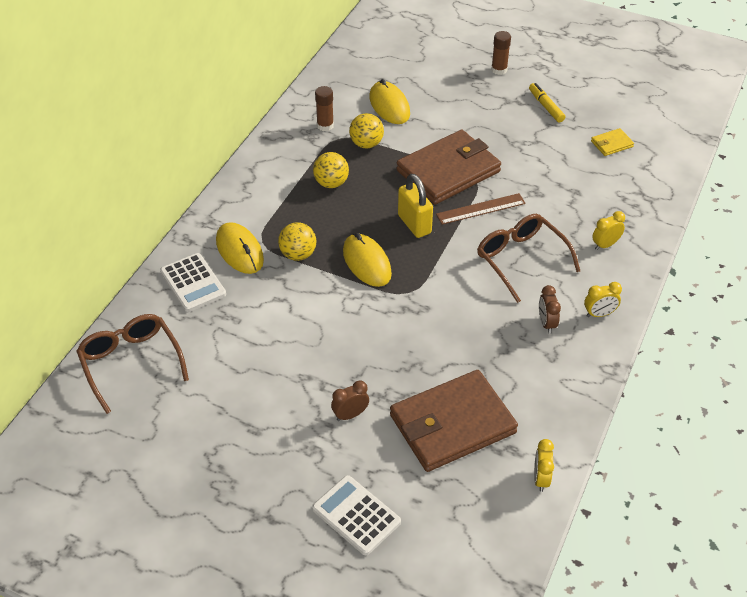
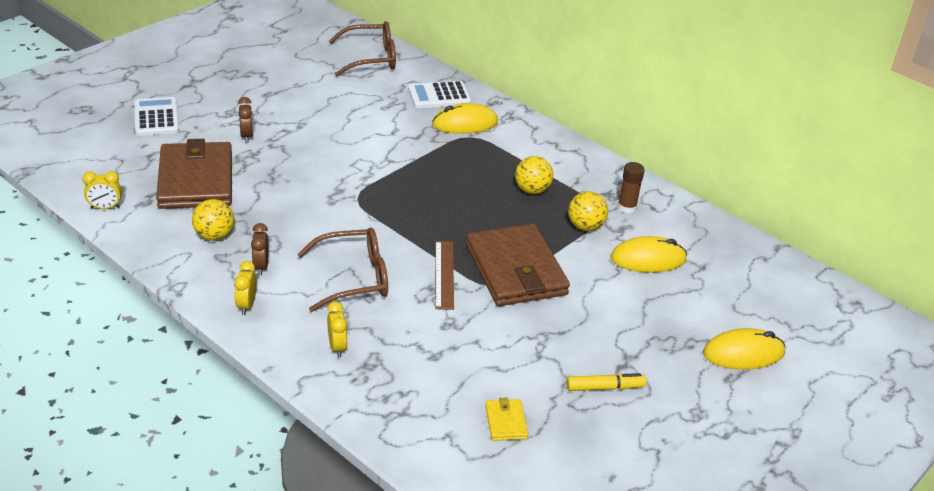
camera: 105 degrees right, 10 degrees down
yellow ball [278,222,316,261] -> yellow ball moved to [192,199,234,241]
white calculator [312,475,401,555] -> white calculator turned 75 degrees counterclockwise [134,97,179,136]
yellow mouse [343,233,392,287] -> yellow mouse moved to [703,328,785,370]
yellow padlock [398,174,433,238] -> none
brown glue stick [491,31,511,75] -> none
yellow clock [534,439,554,492] -> yellow clock turned 150 degrees clockwise [83,171,122,209]
brown clock [539,285,561,334] -> brown clock turned 105 degrees counterclockwise [251,223,268,275]

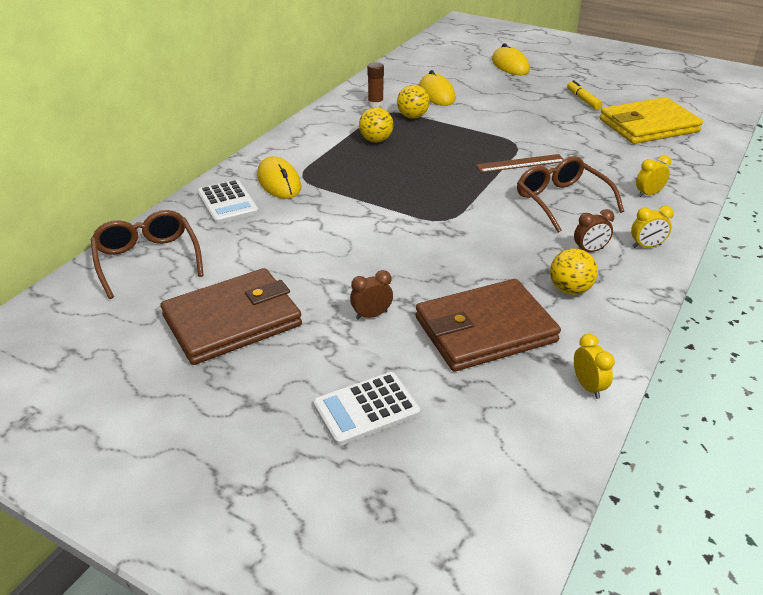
camera: 100 degrees left, 0 degrees up
brown wallet [466,223,570,306] -> brown wallet moved to [160,268,302,365]
yellow wallet [485,398,528,441] -> yellow wallet [600,97,703,144], size x2.41

